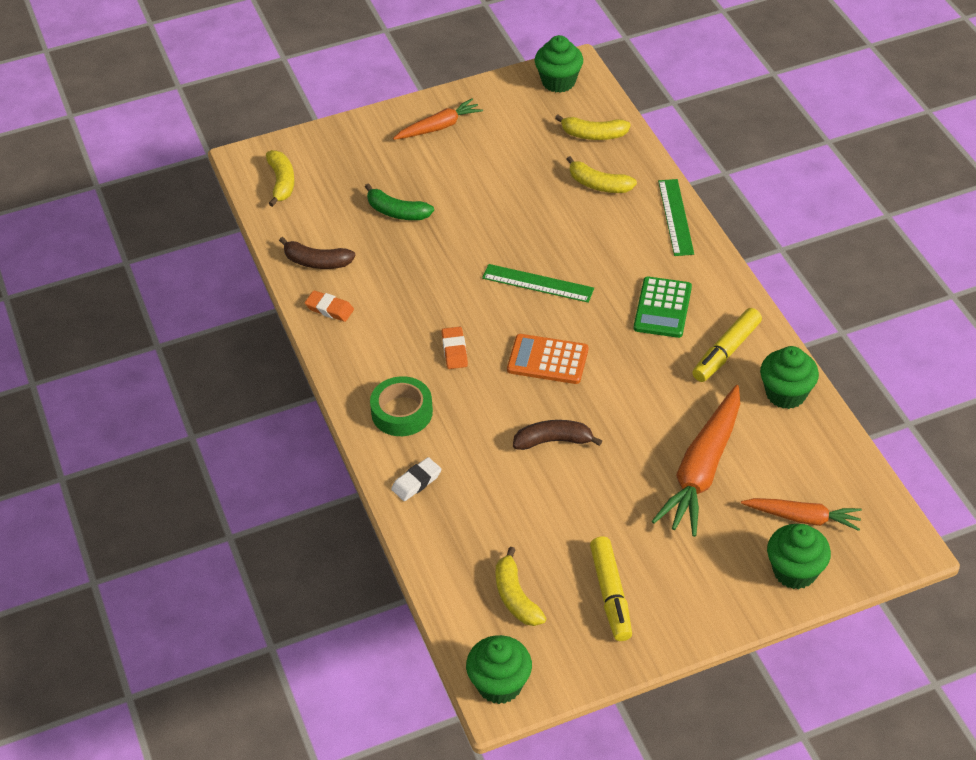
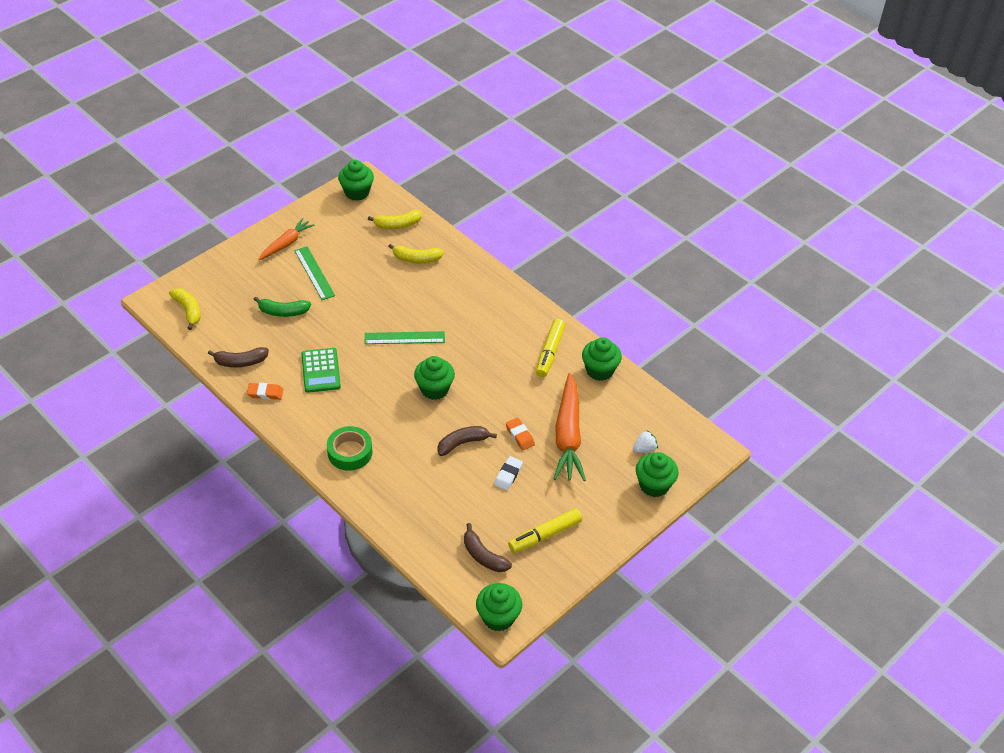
camera: 25 degrees left, 0 degrees up
white eraser [391,457,442,501] -> white eraser moved to [494,456,523,491]
orange eraser [442,327,468,369] -> orange eraser moved to [506,418,535,450]
yellow banana [496,547,546,626] -> brown banana [464,523,512,572]
orange calculator [507,334,588,384] -> green cupcake [414,356,455,400]
yellow marker [590,536,632,641] -> yellow marker turned 90 degrees clockwise [508,508,582,553]
green calculator [634,277,692,338] -> green calculator moved to [301,348,341,393]
green ruler [658,179,694,256] -> green ruler moved to [294,246,335,300]
orange carrot [741,498,862,531] -> white strawberry [633,431,658,453]

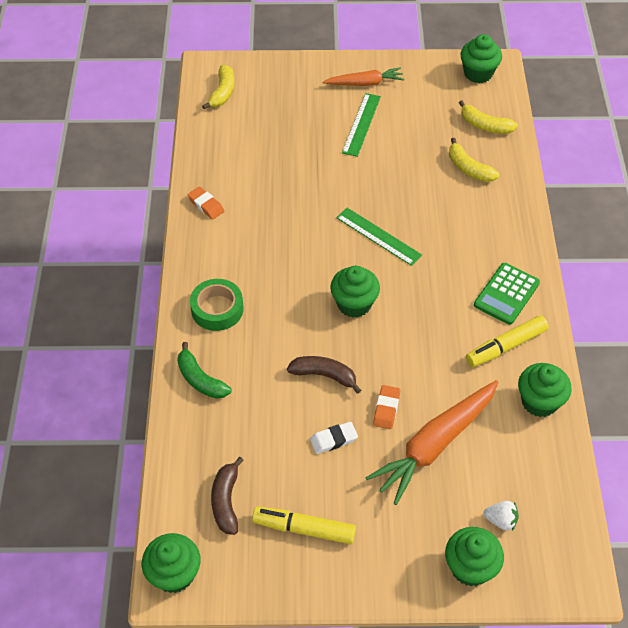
camera: 45 degrees right, 5 degrees up
brown banana [208,347,269,367] -> none
green banana [253,296,311,317] -> green banana moved to [177,342,231,399]
green calculator [301,348,341,393] -> green calculator moved to [474,263,540,325]

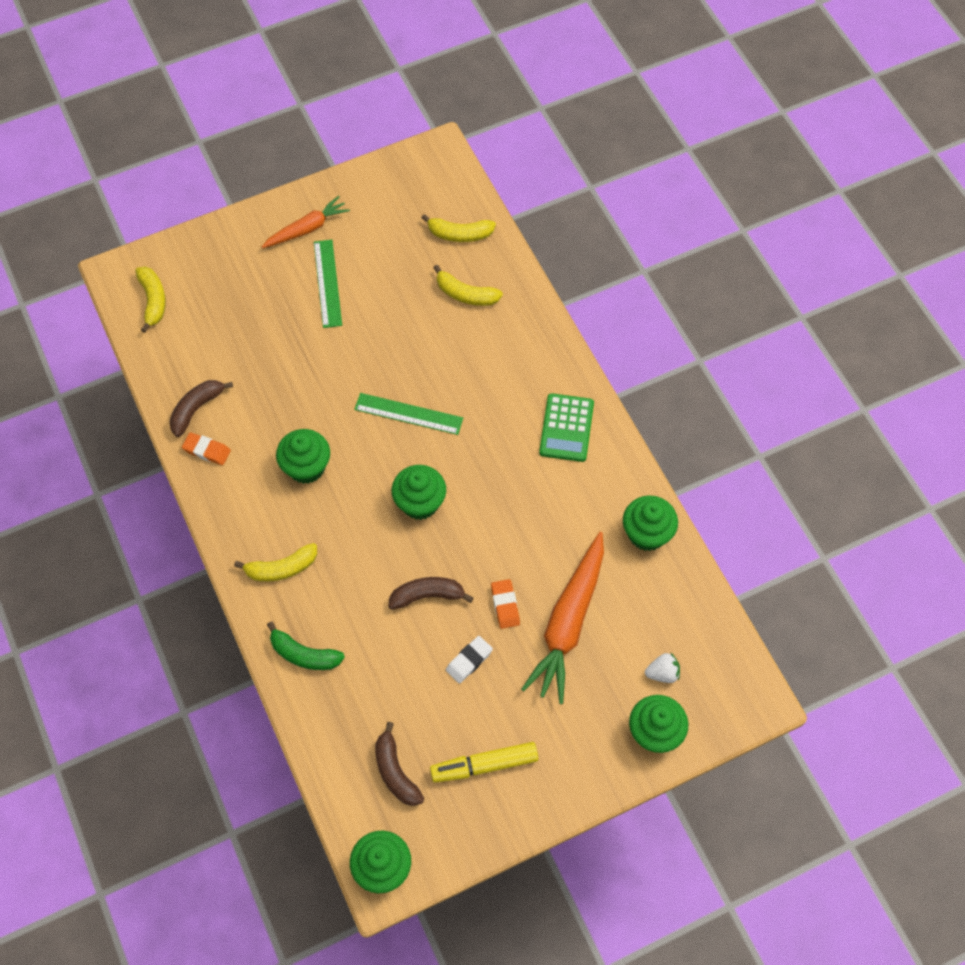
camera: 25 degrees left, 10 degrees up
green tape [190,279,244,331] -> yellow banana [234,543,317,582]
green cupcake [460,34,502,83] -> green cupcake moved to [276,429,330,484]
yellow marker [466,315,548,367] -> none
none -> brown banana [169,380,233,437]

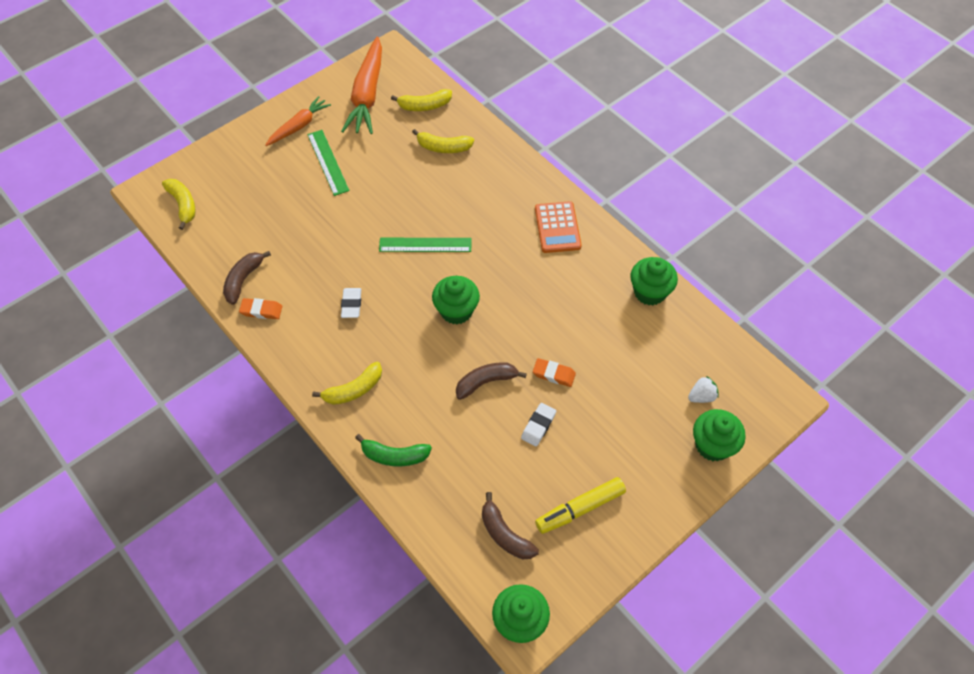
camera: 15 degrees left, 5 degrees down
green cupcake [276,429,330,484] -> white eraser [341,288,361,318]
orange eraser [491,579,520,629] -> orange eraser turned 45 degrees counterclockwise [533,358,576,387]
orange carrot [521,532,604,704] -> orange carrot moved to [341,37,382,134]
green calculator [539,393,594,462] -> orange calculator [535,201,582,253]

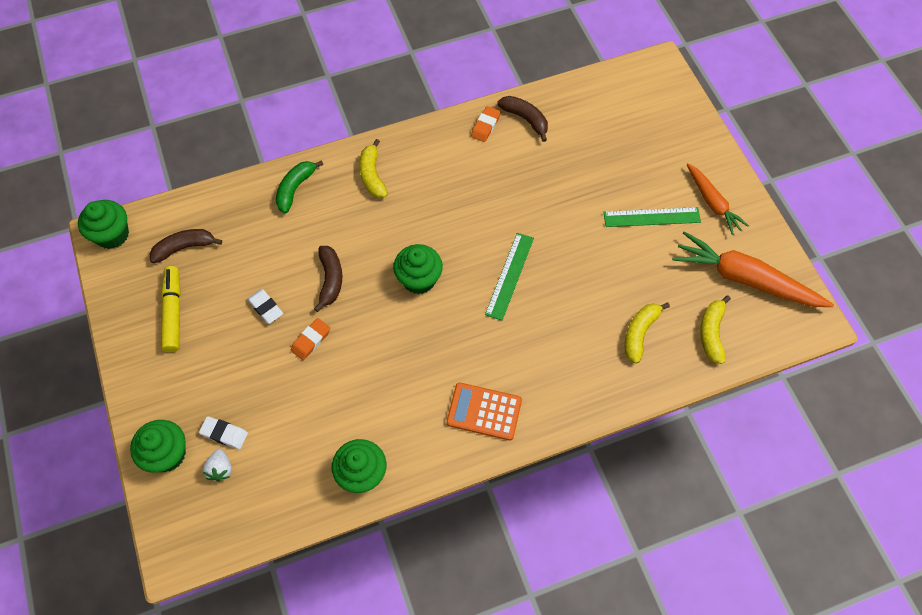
camera: 110 degrees right, 5 degrees up
yellow banana [162,179,195,230] -> none
white eraser [341,288,361,318] -> white eraser moved to [199,416,248,449]

